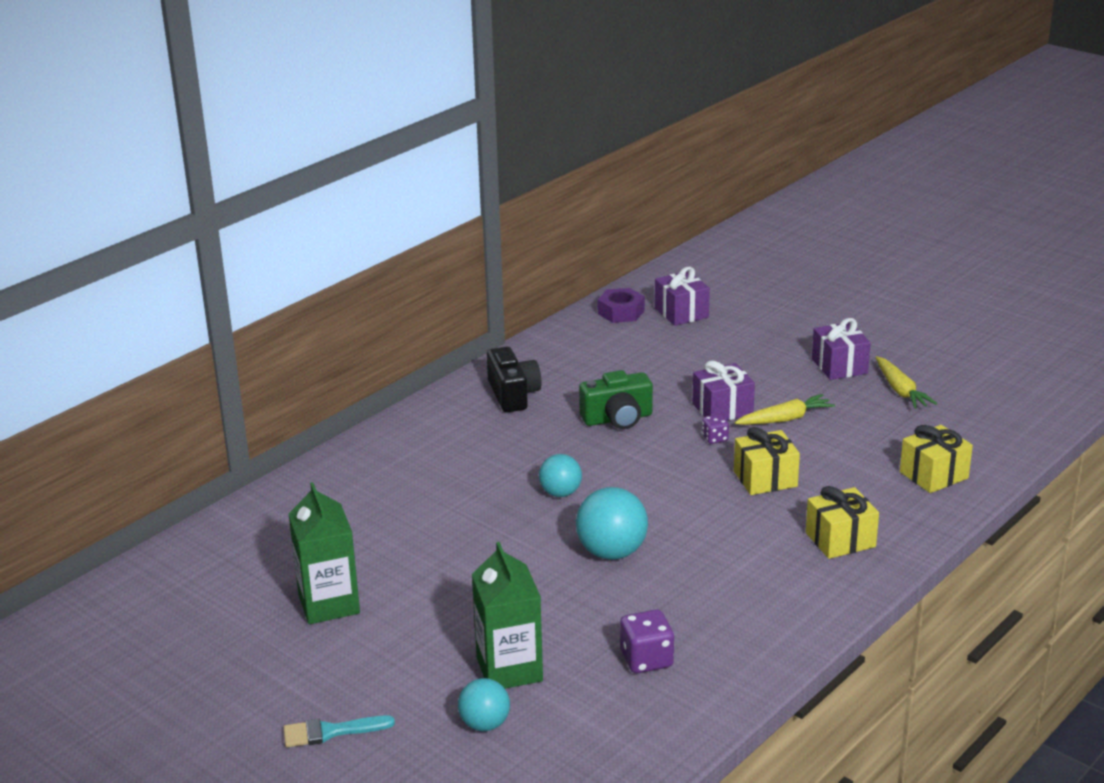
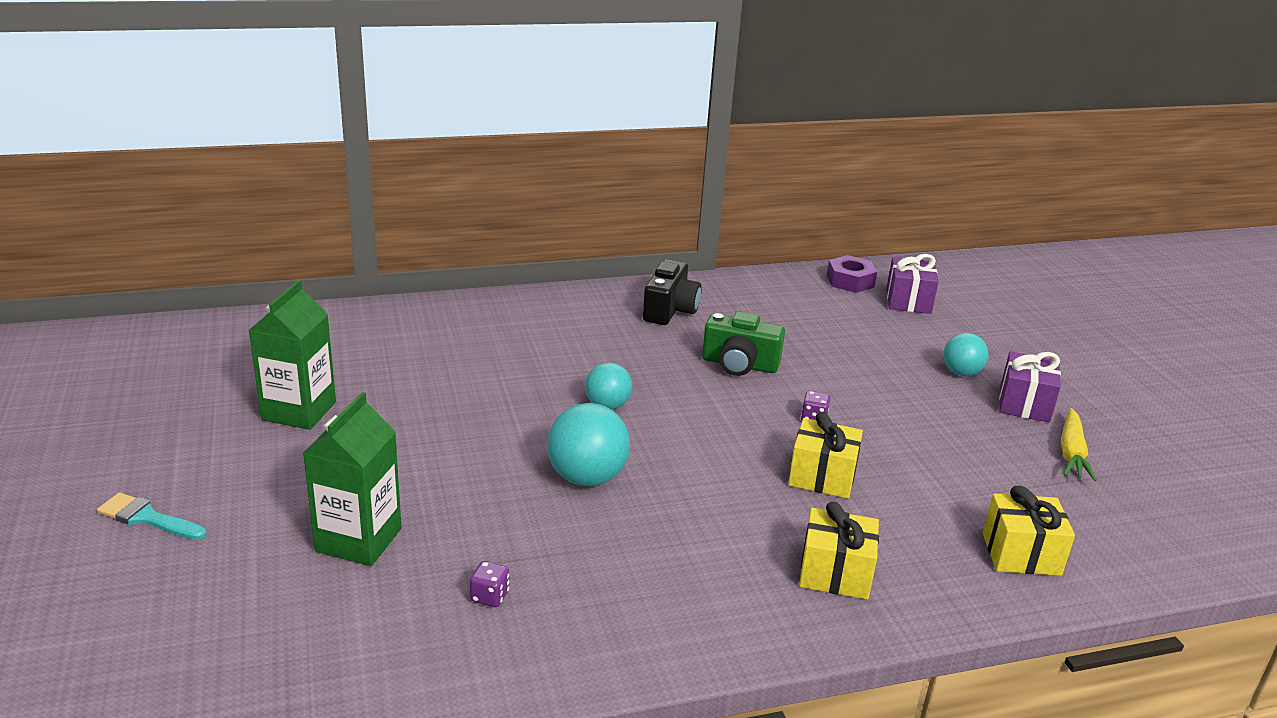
camera: 30 degrees right, 0 degrees up
turquoise ball [458,678,510,731] -> turquoise ball moved to [943,333,989,376]
purple dice [620,609,674,673] -> purple dice [470,561,509,607], size x0.58
purple gift [693,360,755,421] -> none
yellow carrot [735,394,835,425] -> none

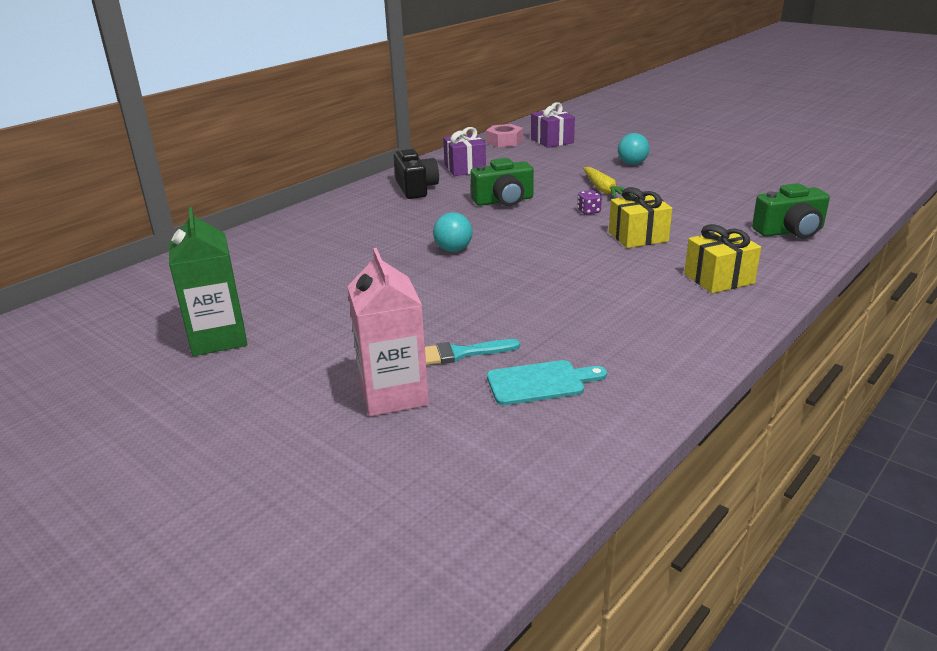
camera: 30 degrees left, 0 degrees up
turquoise brush [97,493,206,540] -> turquoise brush moved to [425,339,520,365]
green carton [303,392,402,566] -> pink carton [347,248,429,416]
purple dice [470,561,509,607] -> turquoise cutting board [487,360,607,405]
turquoise ball [547,403,630,486] -> none
purple nut [827,255,877,293] -> pink nut [486,124,523,147]
yellow gift [983,486,1075,576] -> green camera [752,183,830,238]
purple gift [999,351,1061,423] -> purple gift moved to [443,127,486,176]
yellow carrot [1061,408,1097,481] -> yellow carrot moved to [583,167,634,198]

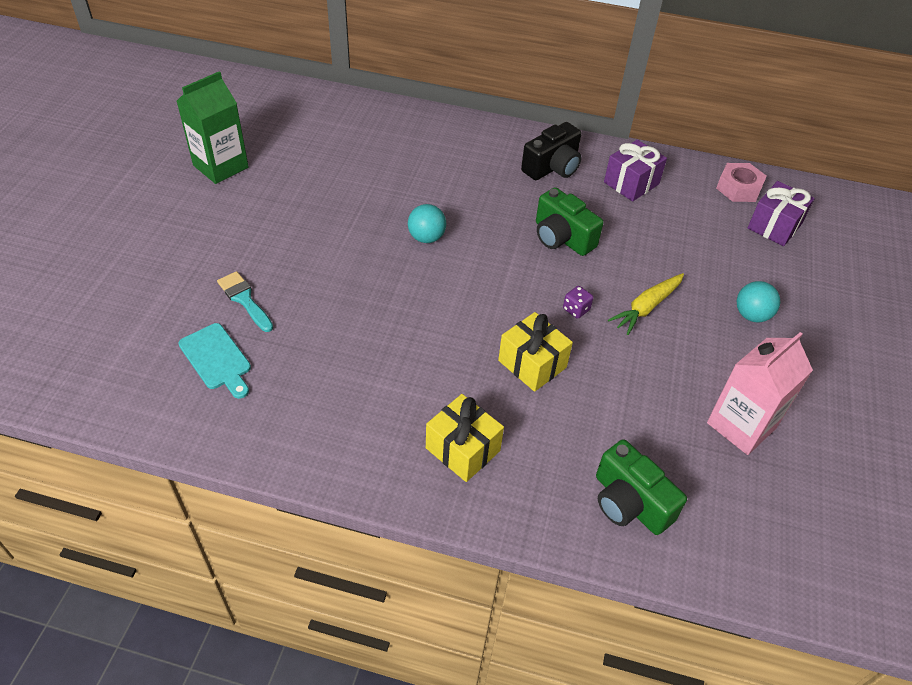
camera: 60 degrees right, 20 degrees up
pink carton [347,248,429,416] -> pink carton moved to [707,332,813,455]

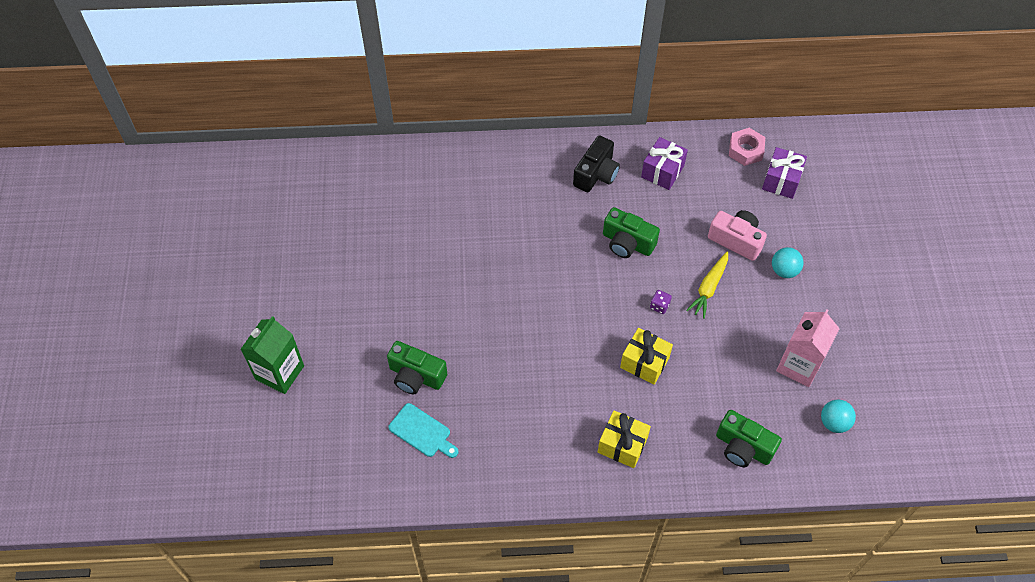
camera: 15 degrees left, 10 degrees up
green carton [177,71,249,184] -> green carton moved to [241,316,304,394]
turquoise brush [217,271,273,332] -> green camera [387,341,447,394]
turquoise ball [408,204,446,243] -> turquoise ball moved to [821,399,856,433]
none -> pink camera [708,210,767,261]

